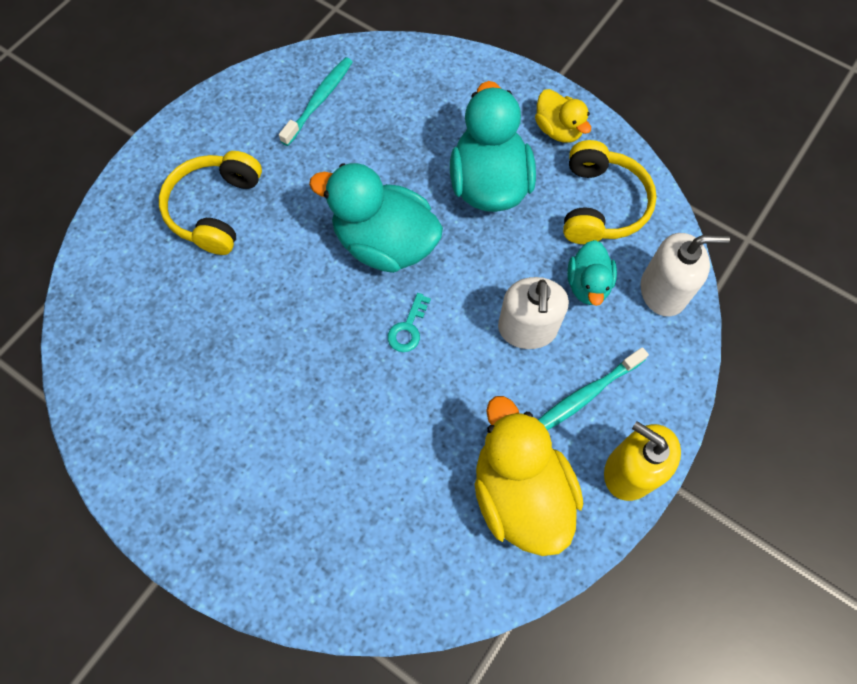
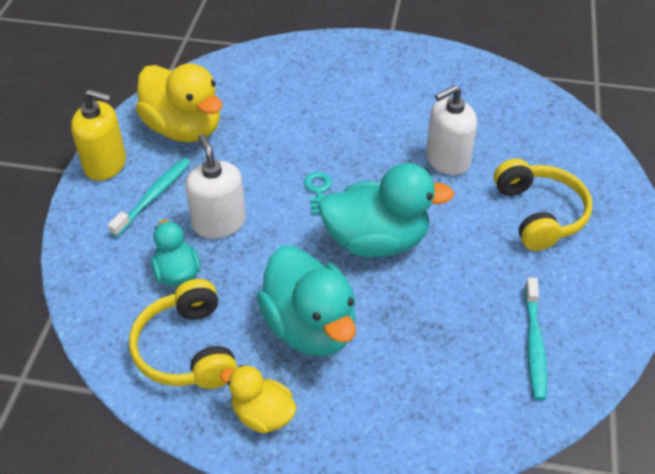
camera: 155 degrees right, 20 degrees down
white soap dispenser [641,233,730,316] -> white soap dispenser moved to [426,85,477,175]

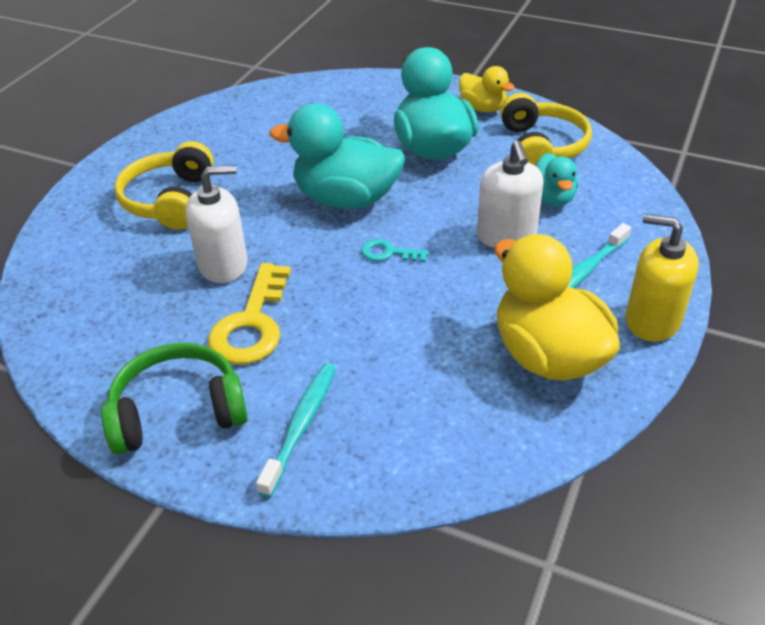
camera: 165 degrees left, 5 degrees down
turquoise key [304,172,332,215] -> turquoise key turned 90 degrees clockwise [361,239,429,262]
turquoise toothbrush [524,277,547,400] -> turquoise toothbrush moved to [256,363,336,498]
none -> green headphones [101,343,248,454]
none -> yellow key [208,263,291,365]

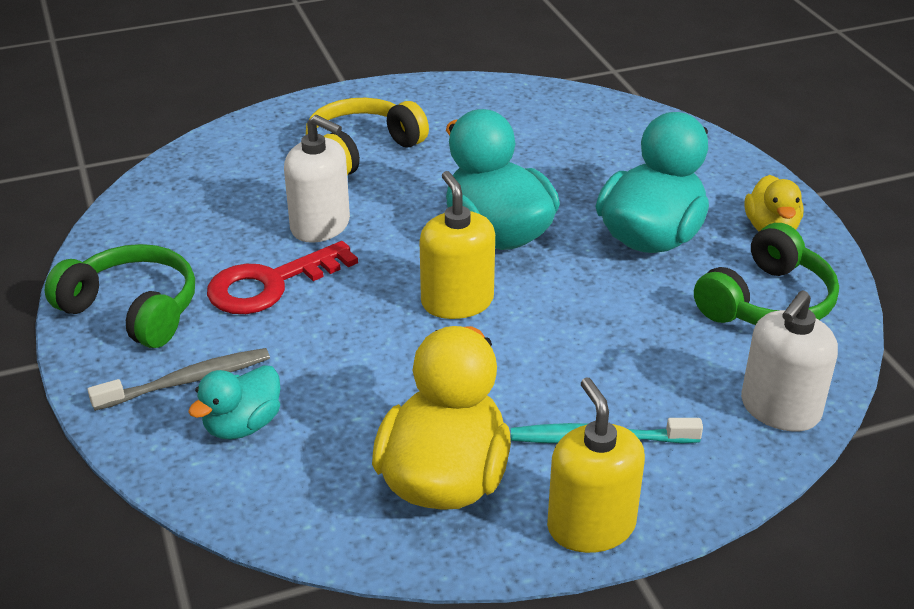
camera: 45 degrees right, 5 degrees down
yellow key [208,263,291,365] -> red key [207,241,358,314]
turquoise toothbrush [256,363,336,498] -> grey toothbrush [88,348,270,411]
turquoise key [361,239,429,262] -> yellow soap dispenser [419,171,495,319]
white soap dispenser [477,140,544,248] -> white soap dispenser moved to [741,290,838,432]
yellow headphones [500,93,592,165] -> green headphones [694,223,839,325]
turquoise duck [535,153,578,207] -> turquoise duck moved to [188,365,280,440]

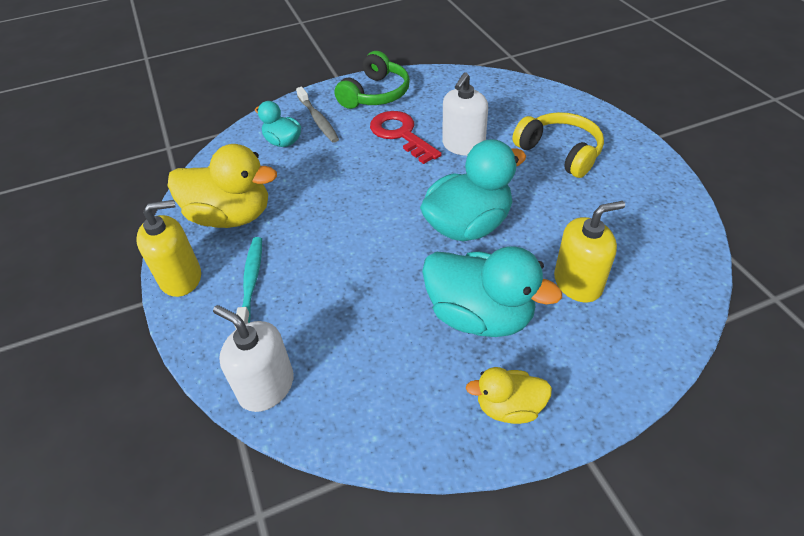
camera: 90 degrees right, 10 degrees up
yellow soap dispenser [419,171,495,319] -> yellow soap dispenser moved to [554,201,625,302]
green headphones [694,223,839,325] -> none

